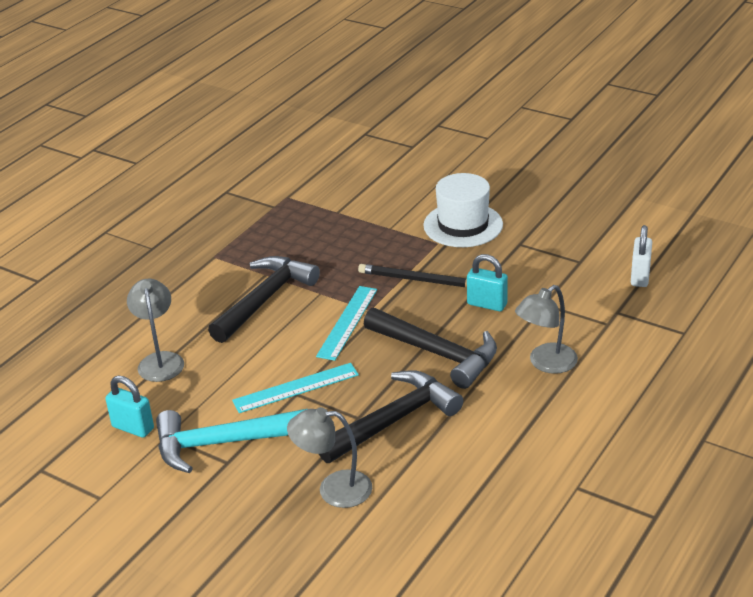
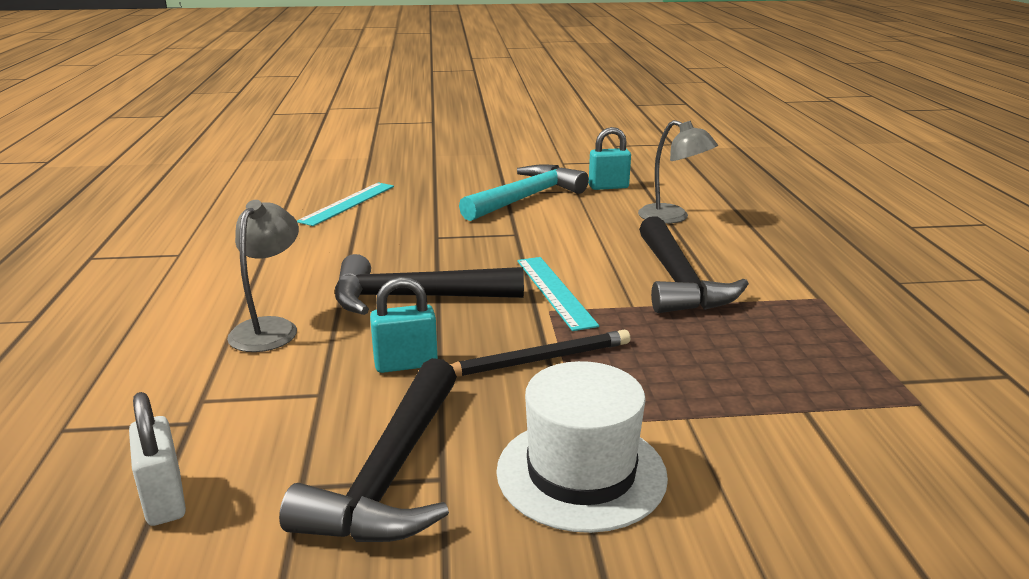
camera: 140 degrees right, 10 degrees down
turquoise ruler [232,363,359,413] -> turquoise ruler moved to [297,182,394,226]
grey lamp [287,407,372,508] -> none
black hammer [319,370,464,463] -> black hammer moved to [279,358,457,542]

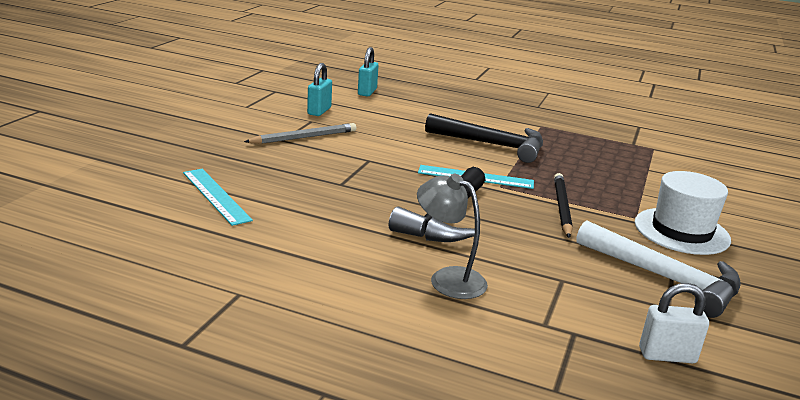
camera: 65 degrees left, 0 degrees up
black hammer [279,358,457,542] -> white hammer [576,221,741,318]
turquoise padlock [370,277,438,373] -> turquoise padlock moved to [358,47,379,96]
turquoise hammer [459,164,589,221] -> grey pencil [244,123,356,144]
grey lamp [638,120,718,224] -> none

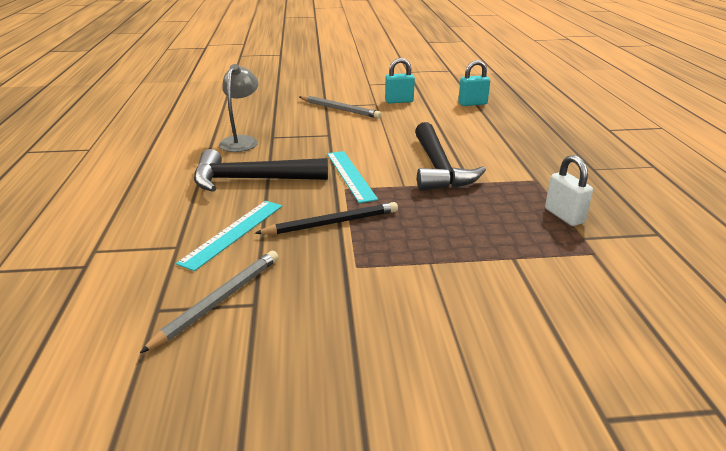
camera: 65 degrees right, 5 degrees up
turquoise ruler [183,169,253,226] -> turquoise ruler moved to [176,201,282,271]
grey lamp [417,174,488,299] -> grey lamp moved to [219,64,259,152]
white hammer [576,221,741,318] -> grey pencil [140,251,279,353]
white hat [635,171,731,255] -> none
white padlock [639,283,709,363] -> white padlock moved to [545,155,593,226]

